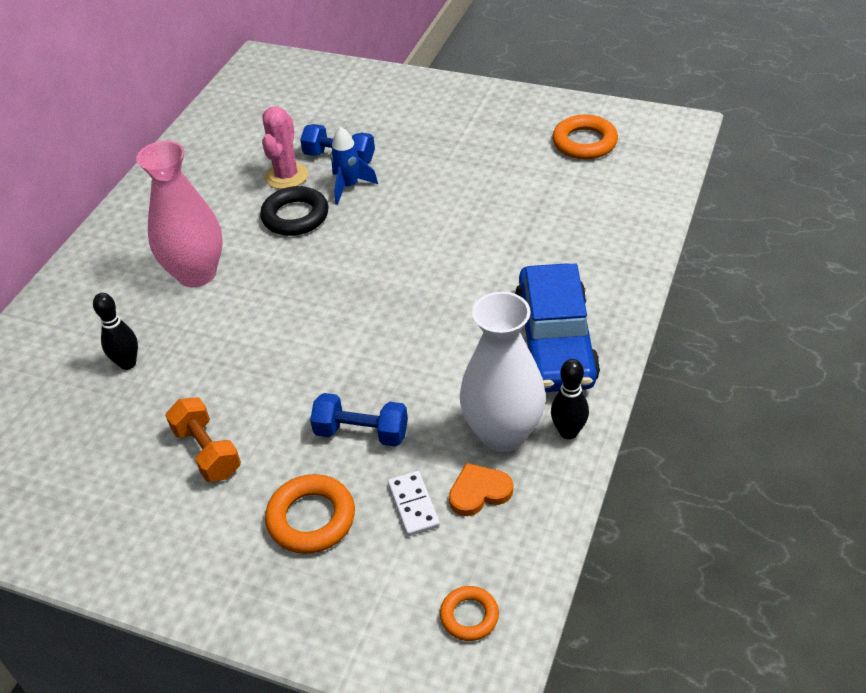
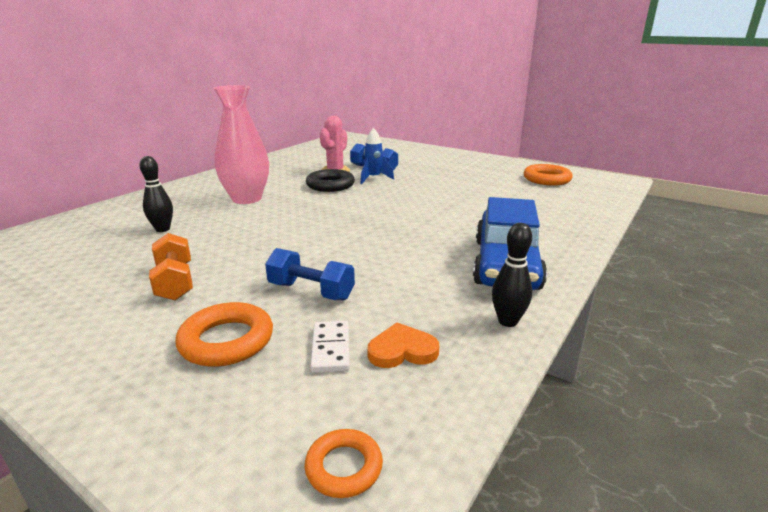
camera: 10 degrees right, 20 degrees down
white vase [460,292,546,452] -> none

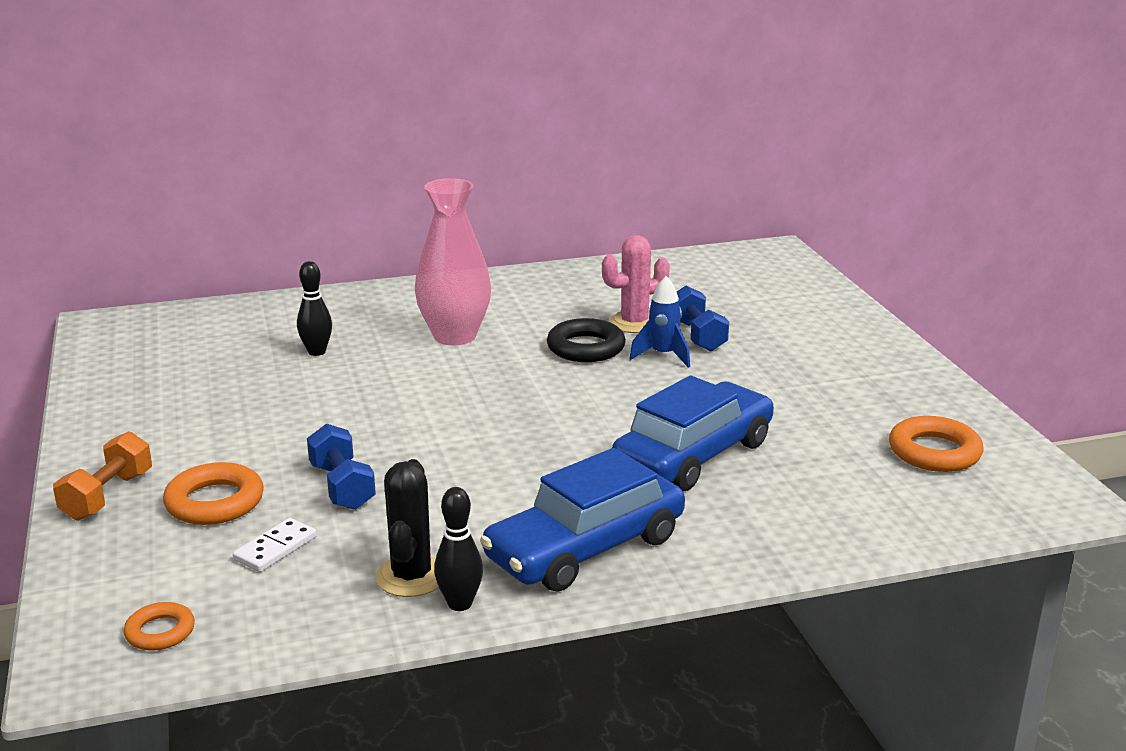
camera: 40 degrees right, 0 degrees up
orange dumbbell [149,233,193,301] -> orange dumbbell moved to [53,431,152,521]
orange heart [367,323,439,368] -> none
none -> black cactus [375,459,439,597]
none -> blue car [612,375,774,491]

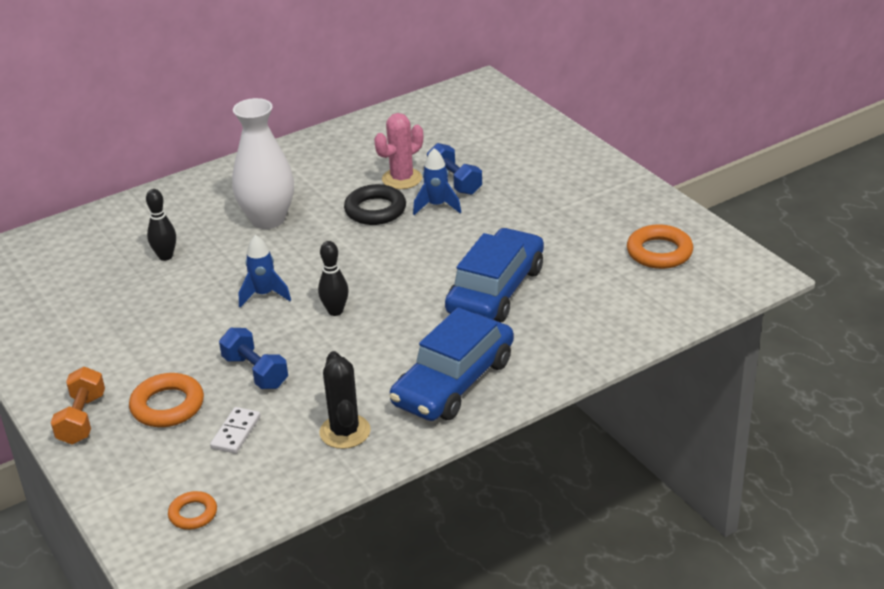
camera: 15 degrees left, 10 degrees up
pink vase [415,178,491,345] -> white vase [232,98,294,229]
black bowling pin [434,487,483,611] -> black bowling pin moved to [318,241,349,316]
none -> blue rocket [239,235,291,307]

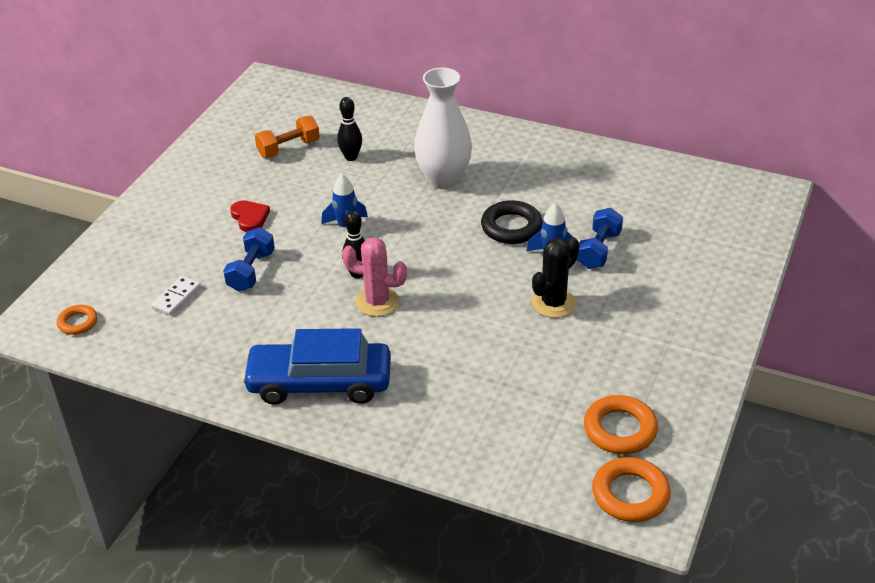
camera: 55 degrees right, 5 degrees up
orange dumbbell [51,367,105,444] -> orange dumbbell moved to [255,116,320,158]
orange ring [129,373,204,427] -> orange ring moved to [592,457,671,522]
white domino [210,407,261,453] -> white domino turned 45 degrees counterclockwise [151,276,201,315]
black cactus [319,351,371,449] -> black cactus moved to [532,237,580,318]
pink cactus [374,113,423,189] -> pink cactus moved to [342,237,407,317]
blue car [445,228,544,322] -> none
none -> red heart [230,200,270,232]

